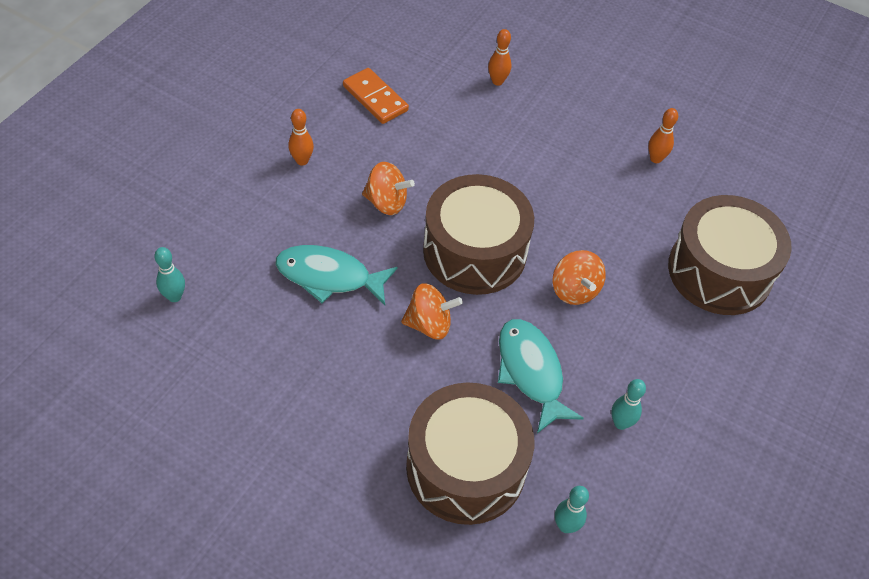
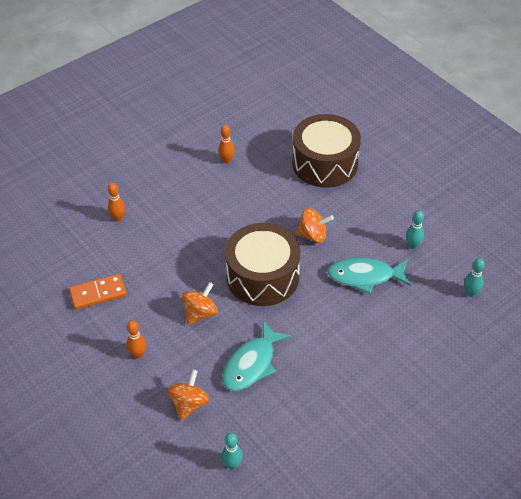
camera: 65 degrees left, 5 degrees down
orange spinning top [401,283,463,340] -> orange spinning top moved to [168,369,209,421]
brown drum [406,382,534,525] -> none

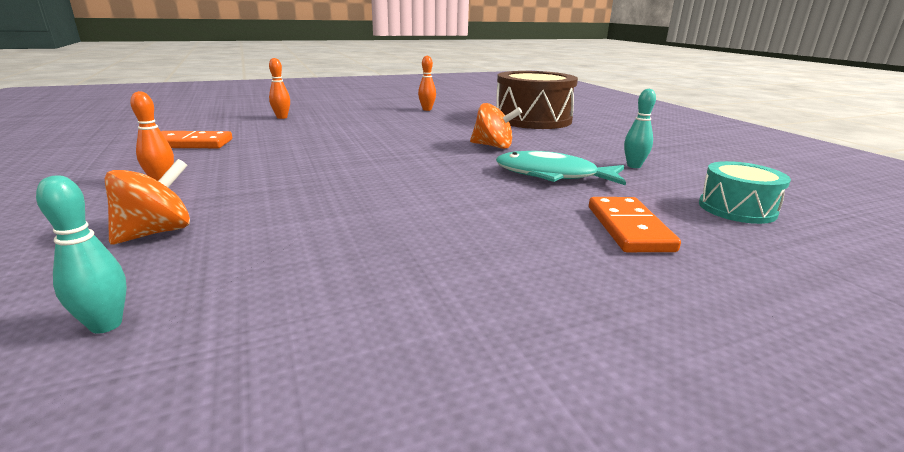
camera: 15 degrees right, 25 degrees down
orange spinning top [182,282,218,325] -> none
turquoise fish [222,321,291,391] -> none
brown drum [225,223,300,306] -> none
turquoise bowling pin [464,258,485,297] -> turquoise drum [699,161,791,224]
none -> orange domino [589,197,681,252]

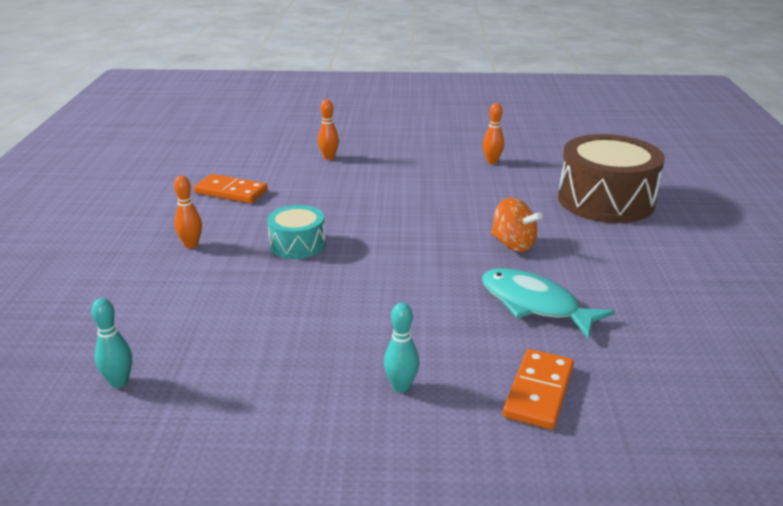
camera: 25 degrees right, 5 degrees up
orange spinning top [105,159,190,244] -> none
turquoise bowling pin [624,89,656,168] -> turquoise bowling pin moved to [384,302,419,393]
turquoise drum [699,161,791,224] -> turquoise drum moved to [267,205,326,259]

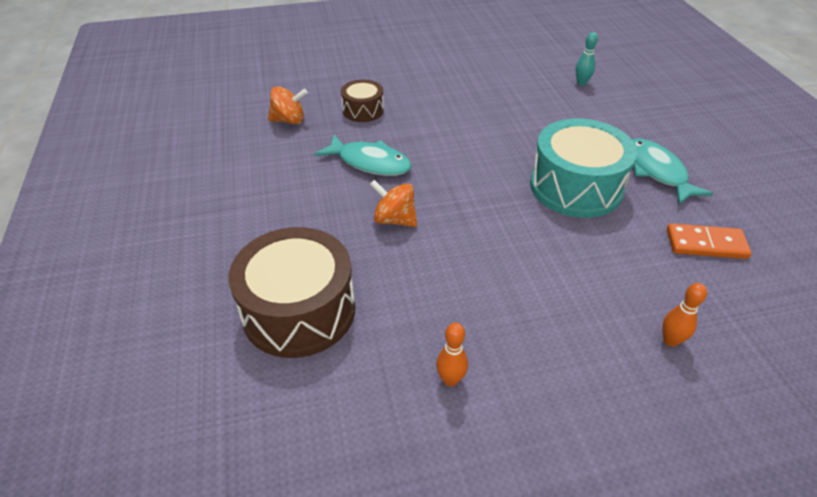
camera: 165 degrees right, 15 degrees up
orange bowling pin [174,176,202,248] -> turquoise fish [632,138,713,204]
turquoise drum [267,205,326,259] -> turquoise drum [530,118,637,218], size x1.90
turquoise bowling pin [384,302,419,393] -> none
orange domino [503,349,574,430] -> brown drum [341,79,384,122]
none -> orange spinning top [268,86,308,124]

